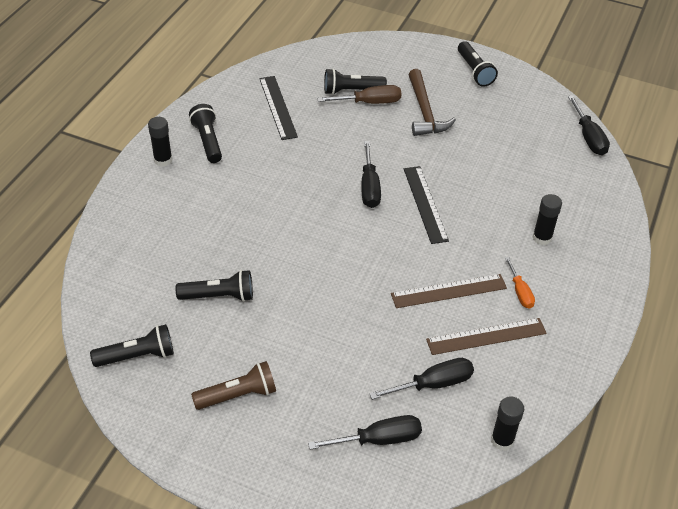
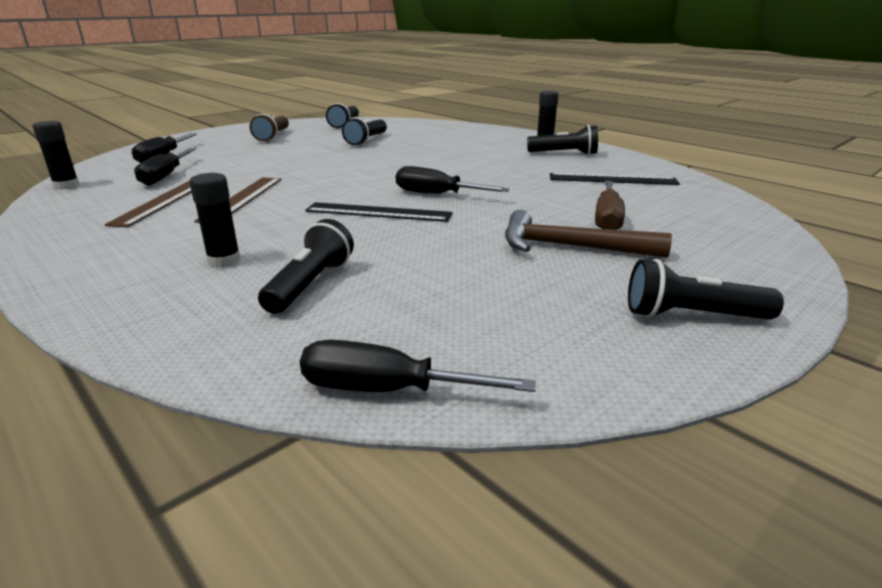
camera: 115 degrees right, 20 degrees down
black flashlight [324,68,387,95] -> black flashlight moved to [258,219,354,314]
orange screwdriver [505,257,535,309] -> none

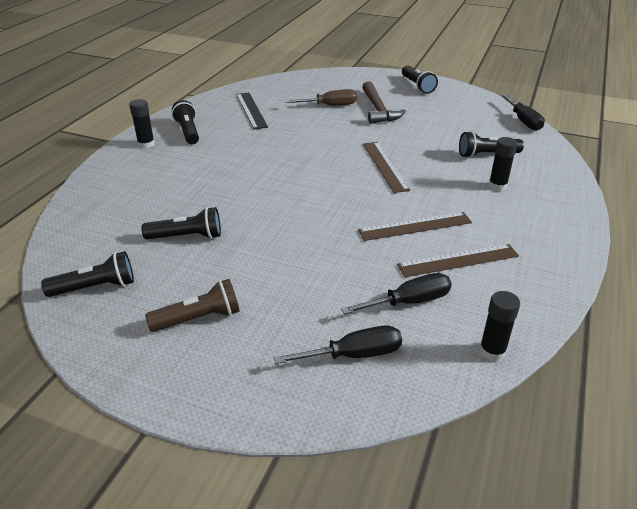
camera: 115 degrees left, 10 degrees up
black ruler [305,202,453,222] -> brown ruler [363,142,410,193]
black screwdriver [396,166,510,194] -> none

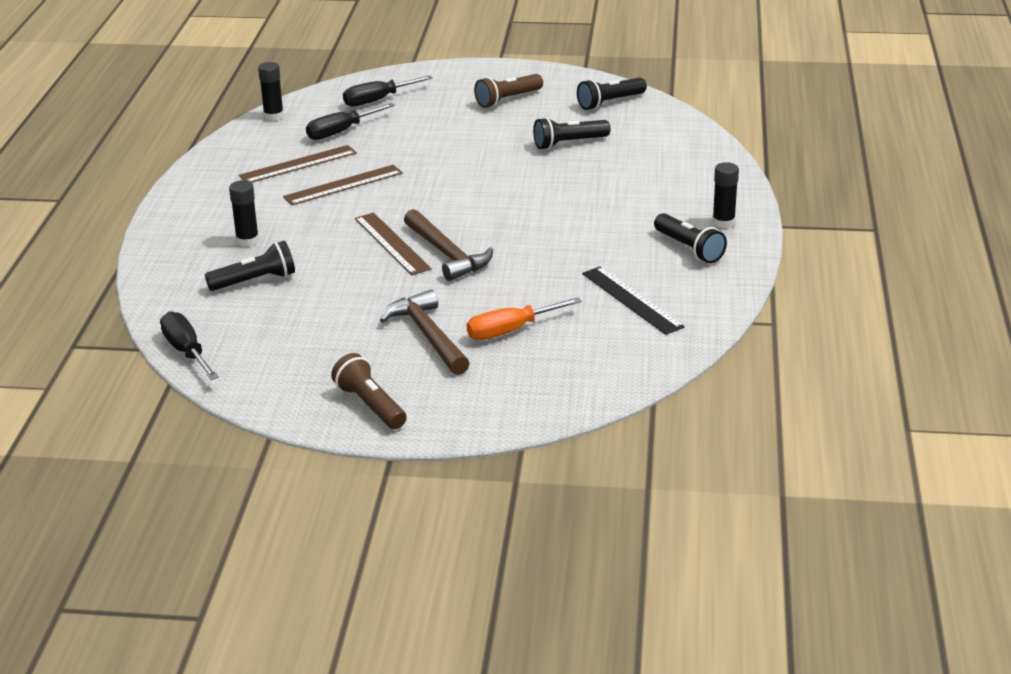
camera: 165 degrees right, 5 degrees down
brown screwdriver [285,89,357,105] -> orange screwdriver [467,297,581,340]
black flashlight [402,66,438,94] -> brown flashlight [331,353,407,429]
none -> brown hammer [404,209,493,281]

